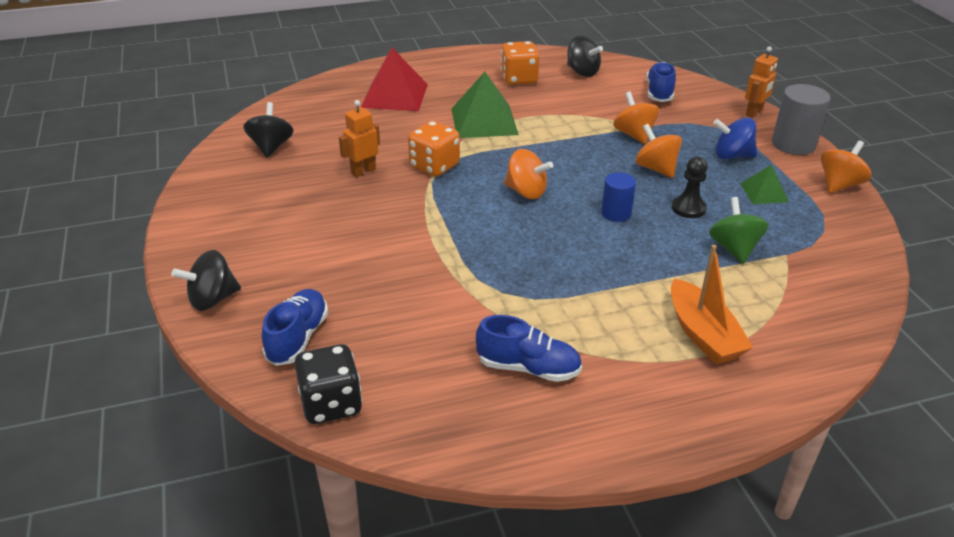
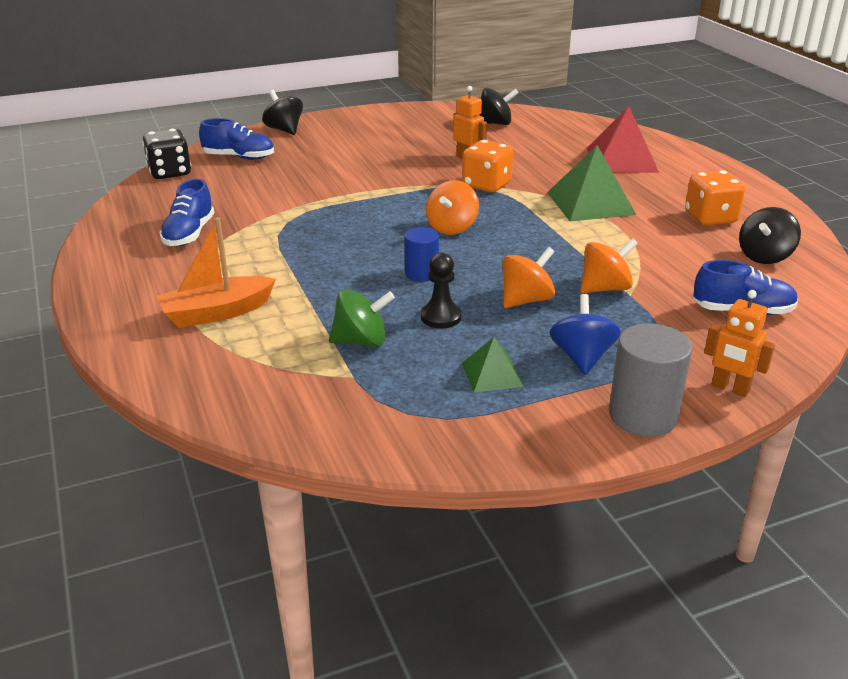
camera: 85 degrees right, 5 degrees down
orange spinning top [821,140,871,193] -> none

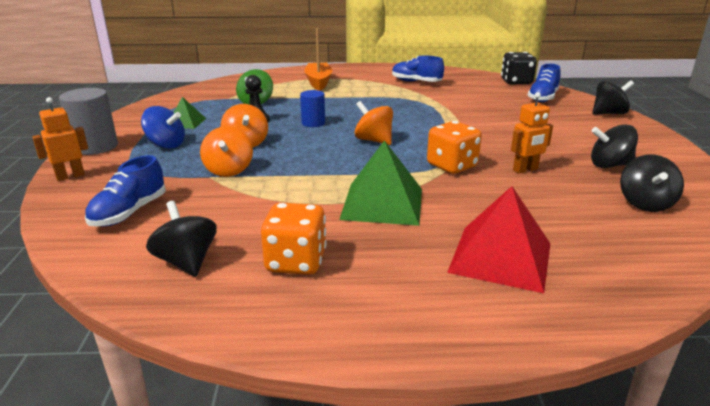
camera: 110 degrees right, 5 degrees down
none -> black spinning top [591,124,638,168]

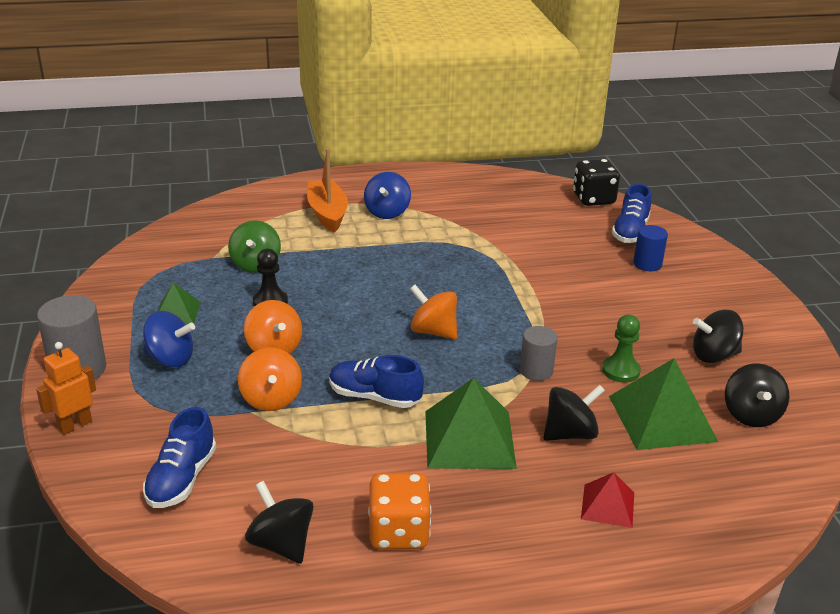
camera: 10 degrees left, 5 degrees up
blue cylinder [300,90,325,127] -> blue cylinder moved to [633,225,668,271]
blue shoe [392,56,444,82] -> blue shoe moved to [329,355,424,408]
orange dice [427,121,482,174] -> grey cylinder [520,326,557,381]
red pyramid [447,186,550,293] -> red pyramid [581,472,634,528], size x0.54
orange robot [511,92,553,174] -> green pawn [602,315,641,383]
black spinning top [592,80,634,115] -> black spinning top moved to [543,384,605,441]
none -> blue spinning top [364,172,411,219]
none -> green pyramid [609,358,718,450]

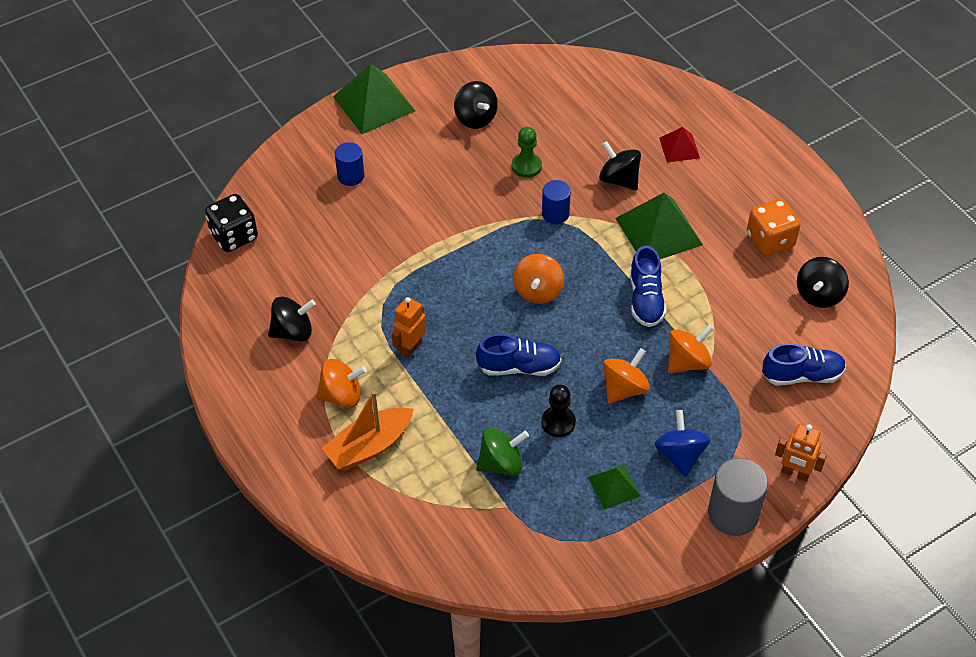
camera: 110 degrees left, 20 degrees up
blue spinning top [364,172,411,219] -> orange spinning top [316,359,367,408]
grey cylinder [520,326,557,381] -> blue cylinder [542,180,571,224]
green pyramid [609,358,718,450] -> green pyramid moved to [333,64,416,134]
blue shoe [612,184,651,243] -> blue shoe moved to [476,334,561,376]
black spinning top [725,363,789,427] -> black spinning top moved to [268,296,316,342]
none -> orange robot [392,297,426,359]

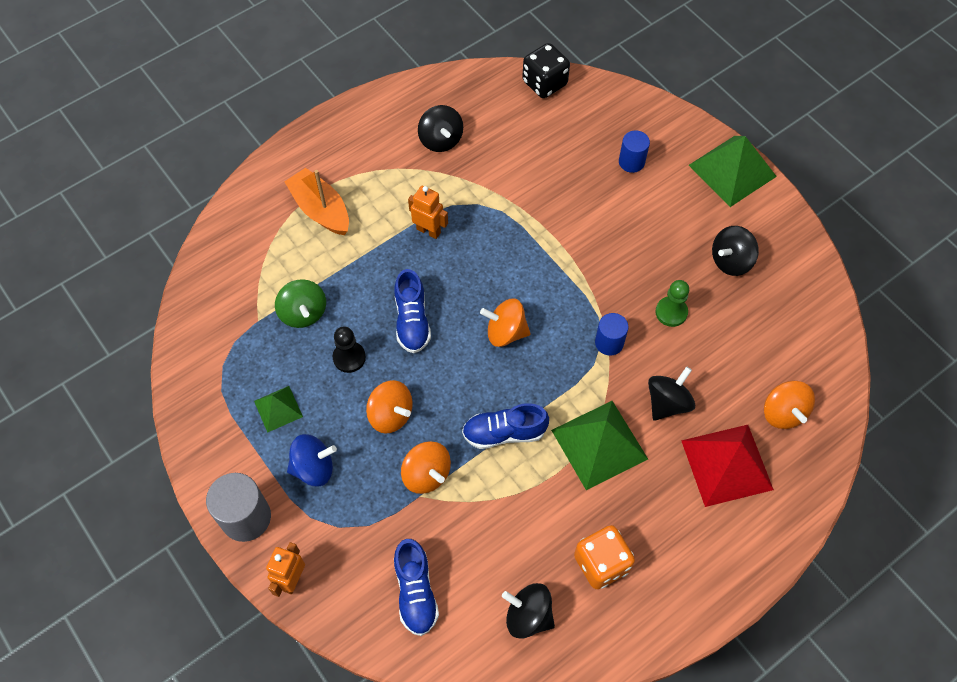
camera: 85 degrees right, 10 degrees up
orange spinning top [316,359,367,408] -> orange spinning top moved to [764,381,815,429]
red pyramid [659,127,700,163] -> red pyramid [681,425,774,507], size x1.85

